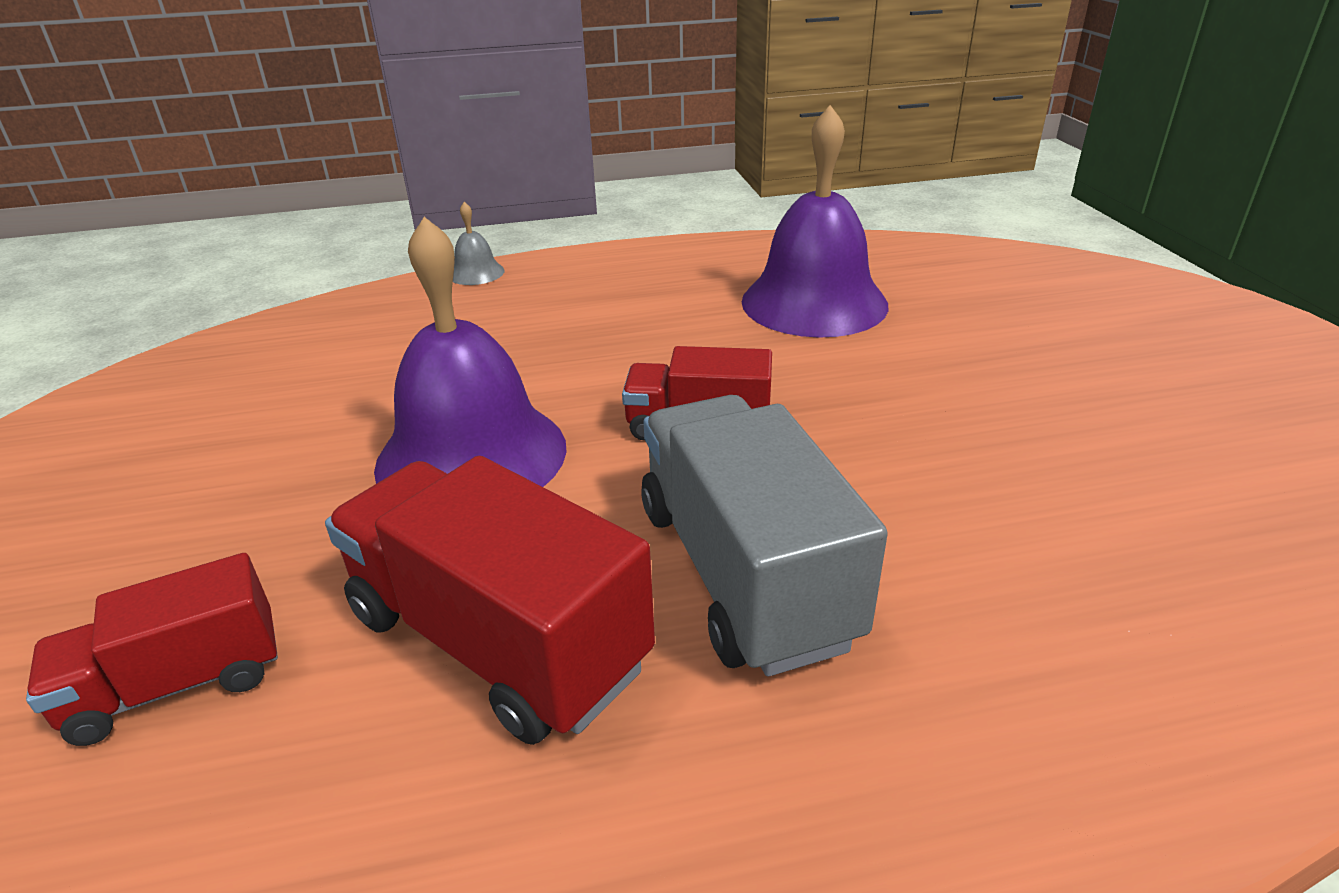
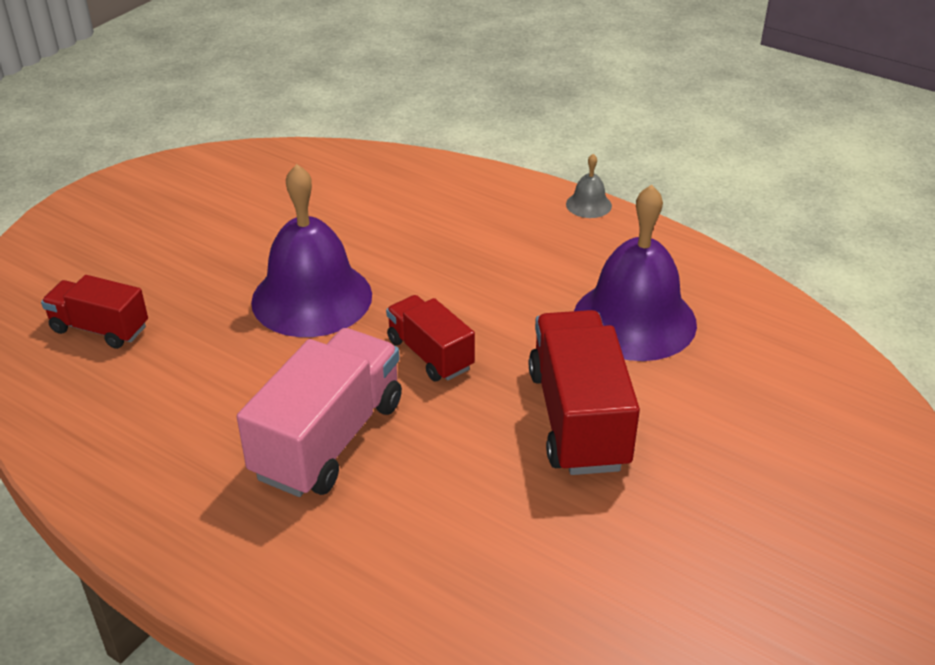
camera: 45 degrees right, 5 degrees up
red truck [325,456,655,745] -> red truck moved to [529,310,640,475]
grey bell [453,202,504,285] -> grey bell moved to [566,154,612,218]
grey truck [641,395,888,676] -> pink truck [237,328,402,497]

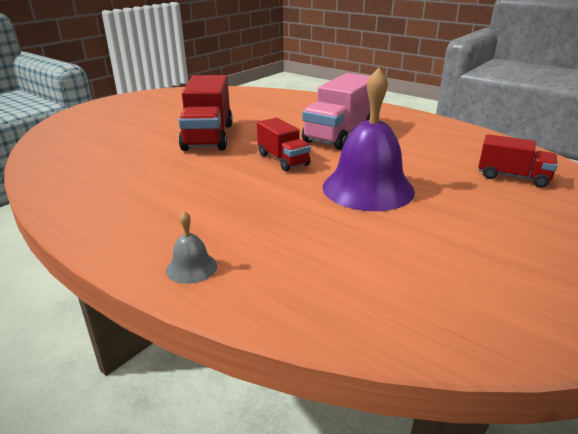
camera: 175 degrees left, 10 degrees down
grey bell [566,154,612,218] -> grey bell moved to [166,211,217,284]
purple bell [574,185,697,361] -> none

